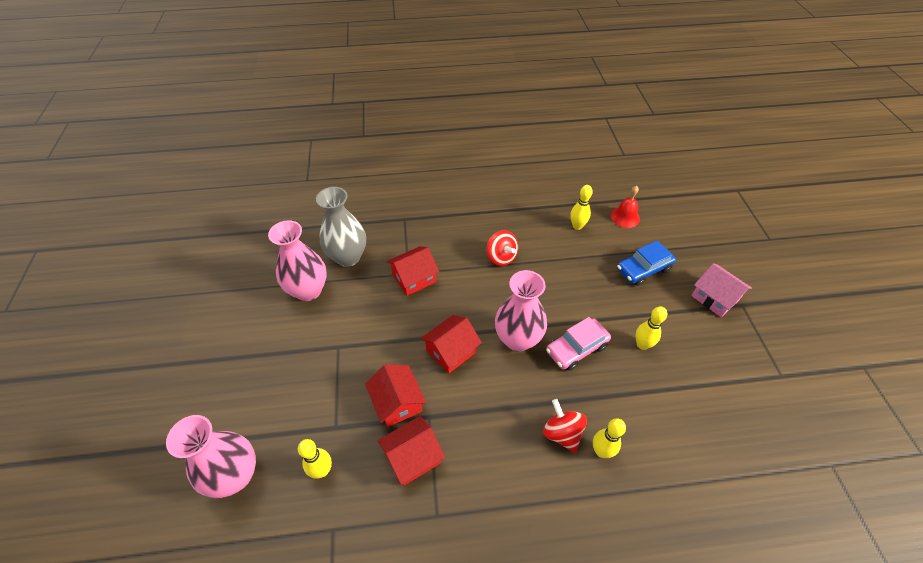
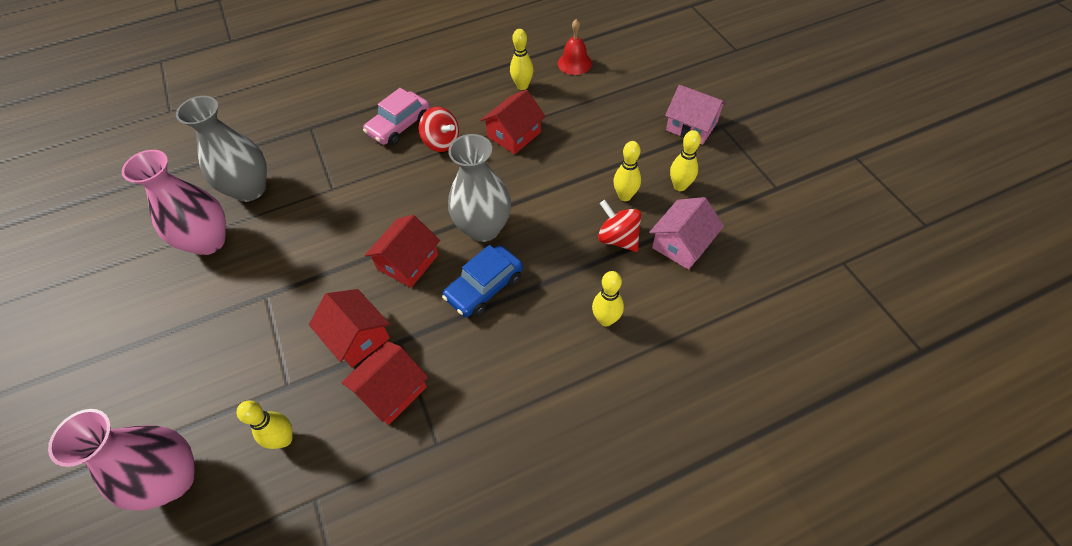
camera: 15 degrees left, 5 degrees up
red house [387,246,439,296] -> red house moved to [480,90,546,154]
pink vase [495,270,547,352] -> grey vase [448,134,511,242]
red spinning top [543,399,587,453] -> red spinning top moved to [598,200,641,252]
pink car [546,317,611,371] -> pink car moved to [363,88,430,146]
blue car [617,241,676,286] -> blue car moved to [442,245,523,317]
none -> pink house [649,197,724,270]
none -> yellow bowling pin [670,130,701,191]

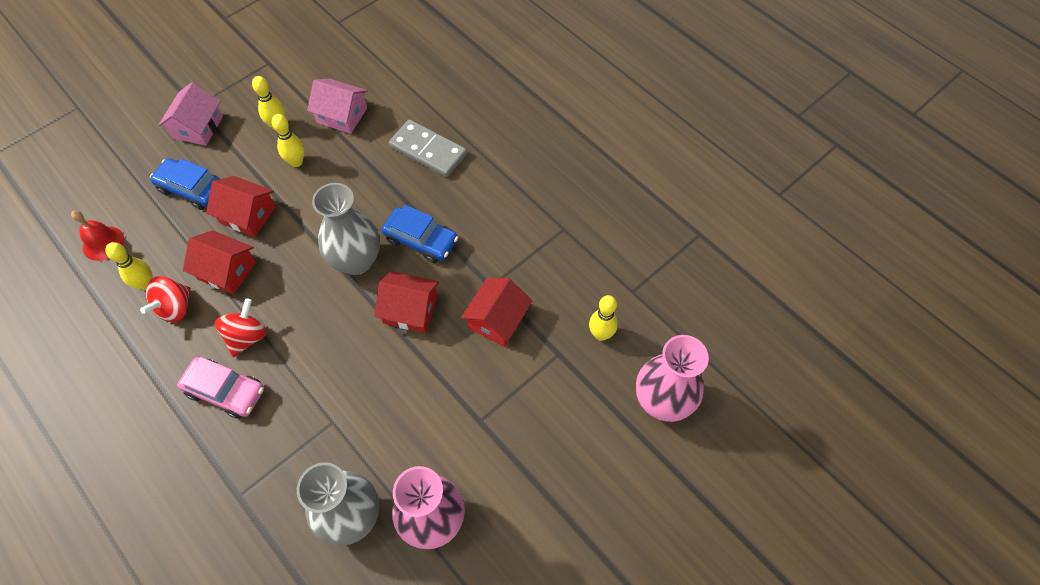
camera: 110 degrees left, 5 degrees up
red house [341,341,428,425] -> red house moved to [206,176,275,237]
yellow bowling pin [592,271,624,326] -> grey domino [389,120,467,177]
red spinning top [598,200,641,252] -> red spinning top moved to [140,276,191,322]
none -> blue car [150,158,220,210]

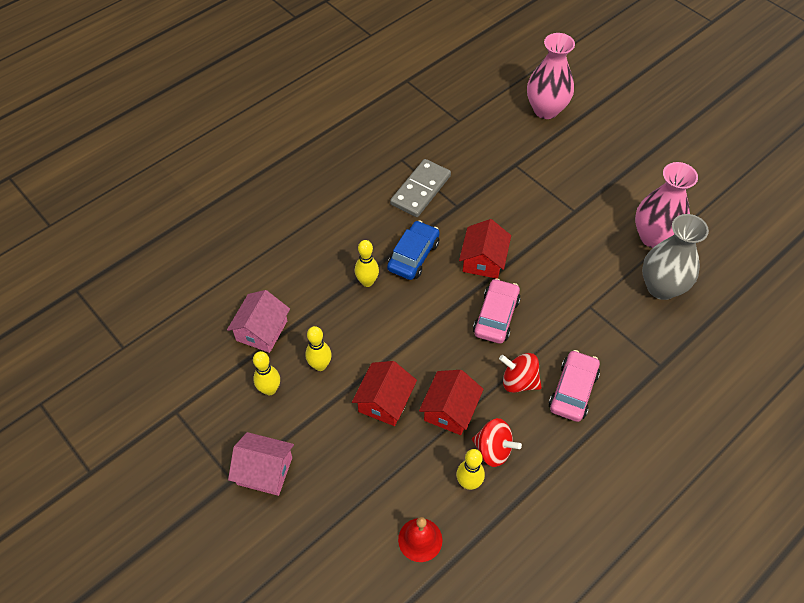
camera: 90 degrees left, 5 degrees down
blue car [150,158,220,210] -> none
grey vase [312,183,380,275] -> none
grey domino [389,120,467,177] -> grey domino moved to [390,159,451,217]
red house [461,278,532,347] -> none
yellow bowling pin [589,295,618,341] -> yellow bowling pin moved to [355,240,379,287]
none -> pink car [473,278,521,344]

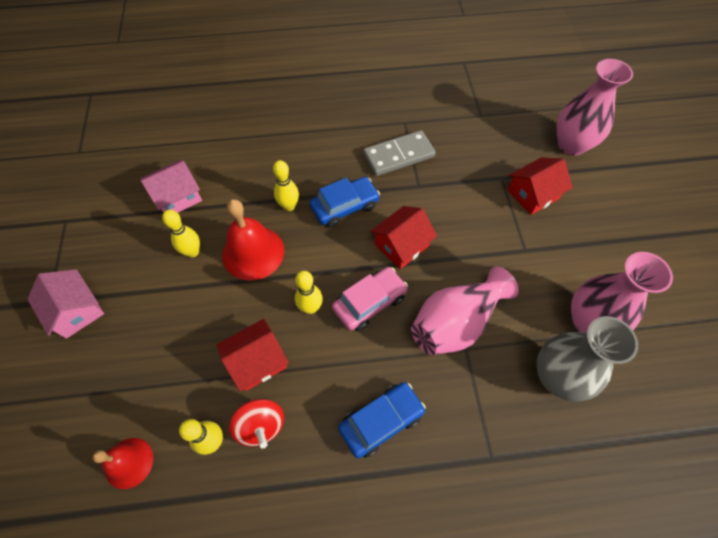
camera: 35 degrees right, 5 degrees up
yellow bowling pin [253,351,280,395] -> yellow bowling pin moved to [295,271,323,314]
red house [352,361,417,426] -> red house moved to [508,157,573,215]
red spinning top [499,353,542,393] -> none
pink car [549,350,600,422] -> blue car [338,382,426,458]
none -> red bell [222,199,284,281]
none -> pink vase [411,267,518,355]

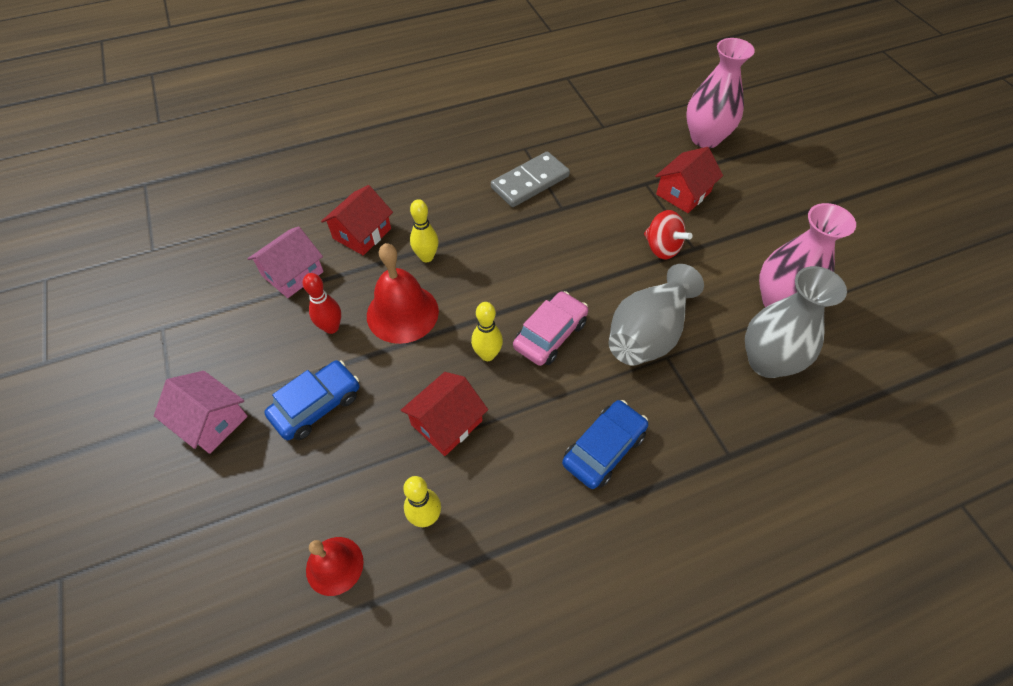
camera: 15 degrees left, 5 degrees down
yellow bowling pin [162,210,200,258] -> red bowling pin [303,273,341,334]
red spinning top [229,399,284,448] -> red spinning top moved to [644,210,692,259]
blue car [310,177,380,227] -> blue car moved to [264,360,360,440]
red house [370,206,437,269] -> red house moved to [321,185,393,256]
pink vase [411,267,518,355] -> grey vase [609,264,704,366]

